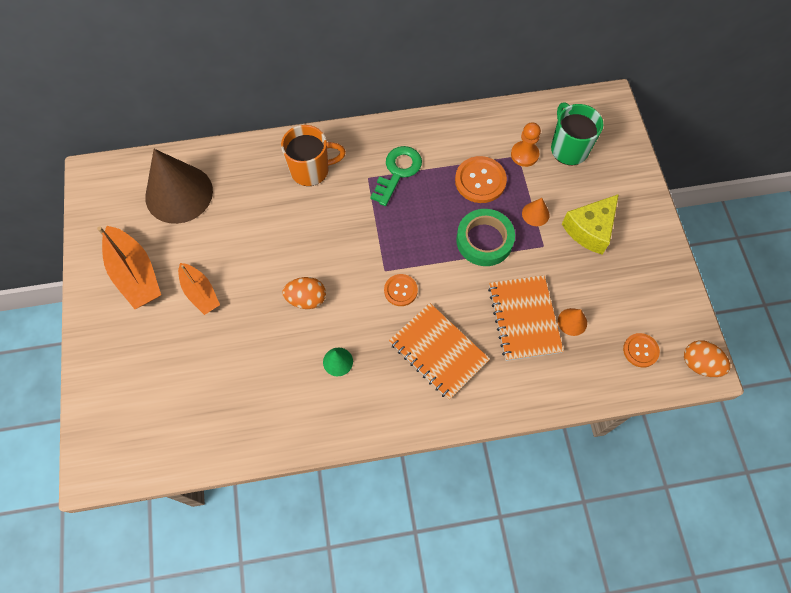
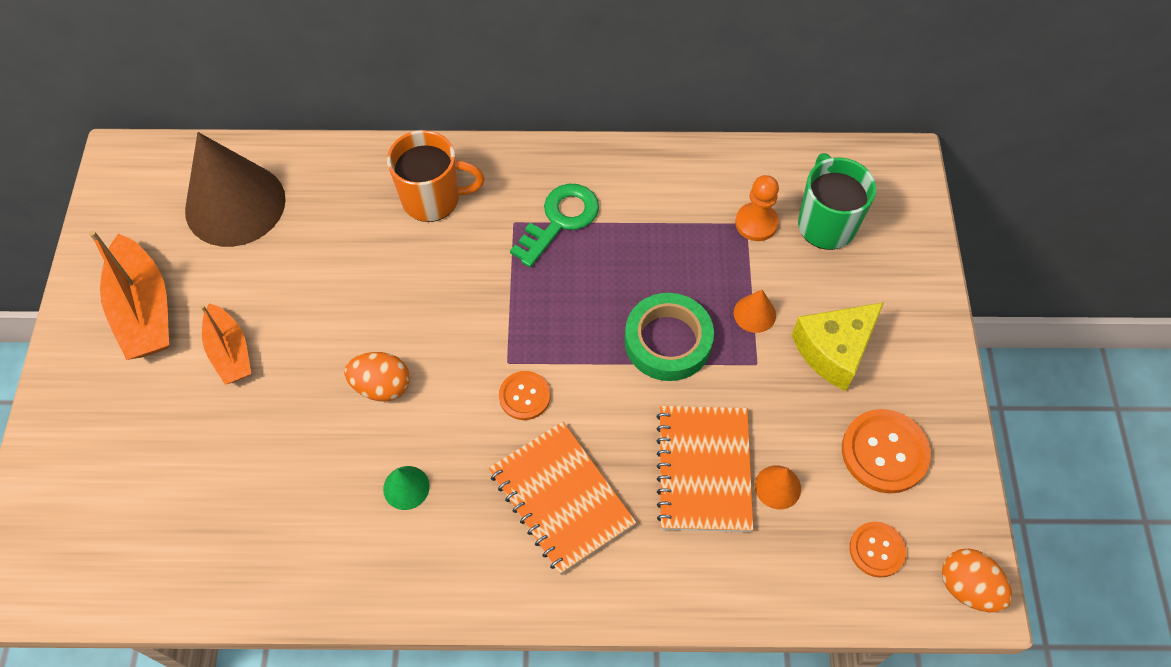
camera: 10 degrees right, 5 degrees down
orange button [455,156,507,203] -> orange button moved to [842,409,931,494]

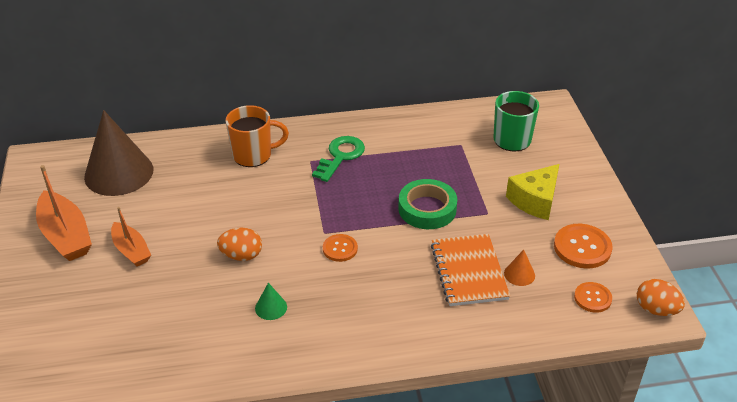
camera: 10 degrees left, 20 degrees down
orange notebook [488,421,636,575] -> none
orange cone [734,290,776,333] -> none
orange pawn [735,175,779,241] -> none

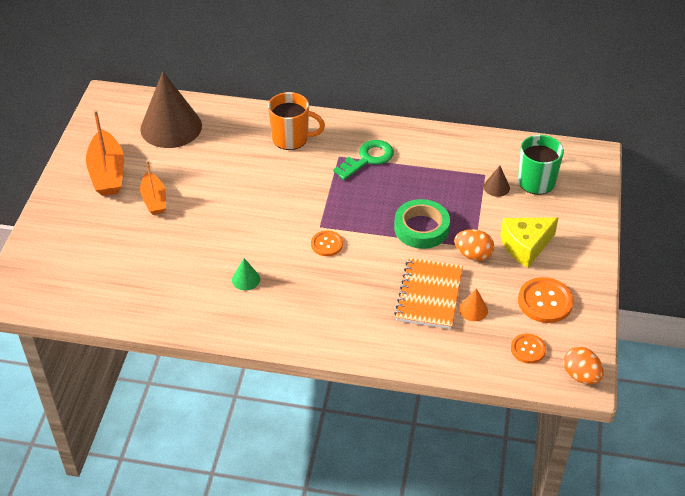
camera: 20 degrees right, 5 degrees up
orange egg [217,228,262,261] -> orange egg moved to [454,229,494,261]
none -> brown cone [484,166,510,197]

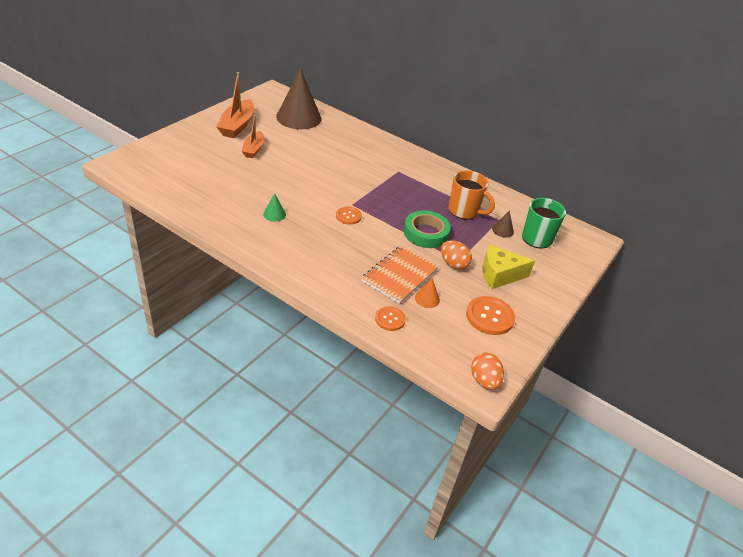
camera: 20 degrees right, 5 degrees down
orange mug [268,92,325,150] -> orange mug moved to [449,171,495,220]
green key [333,140,394,180] -> none
orange button [511,333,546,364] -> orange button moved to [375,306,406,331]

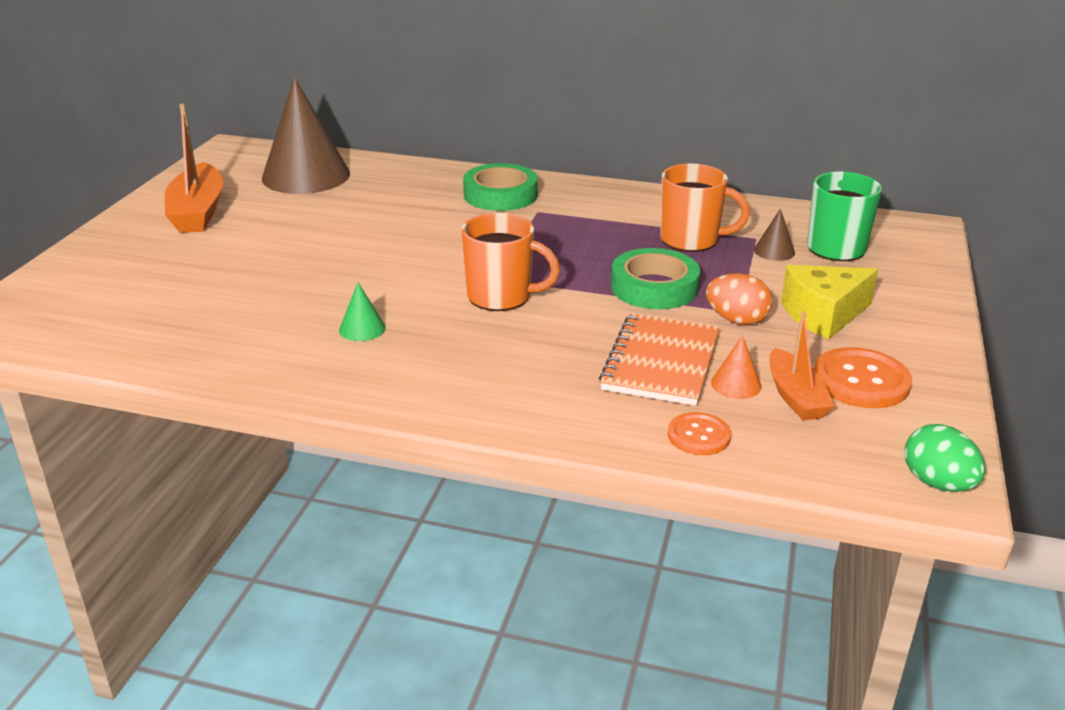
camera: 15 degrees left, 10 degrees down
orange boat [242,115,264,158] -> orange boat moved to [770,312,835,420]
orange button [336,207,362,225] -> orange mug [461,213,560,311]
orange egg [471,353,504,390] -> green egg [905,424,986,492]
none -> green tape [463,163,538,211]

